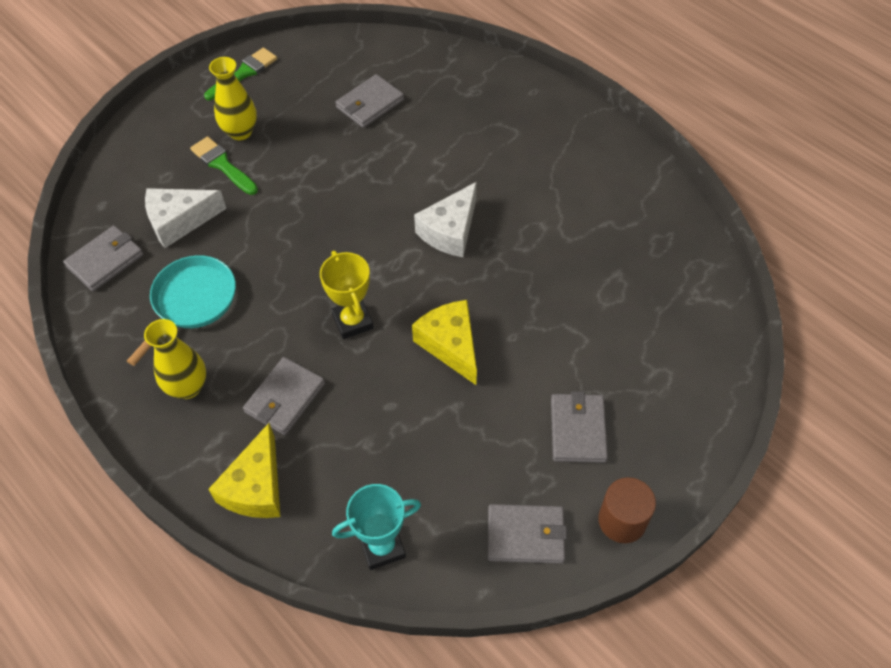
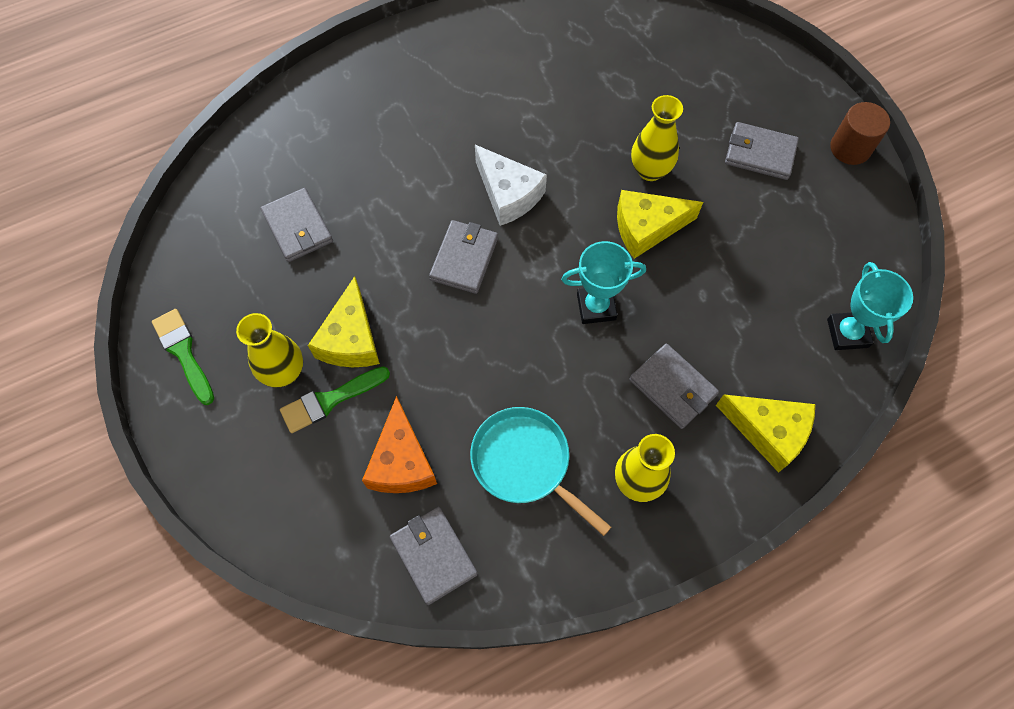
camera: 75 degrees left, 10 degrees up
white cheese [145,188,226,248] -> orange cheese [362,396,437,493]
yellow trophy [320,251,374,339] -> turquoise trophy [561,241,646,324]
grey wallet [488,504,567,564] -> grey wallet moved to [429,220,498,294]
none -> yellow cheese [308,276,380,367]
none -> yellow vase [631,95,683,181]

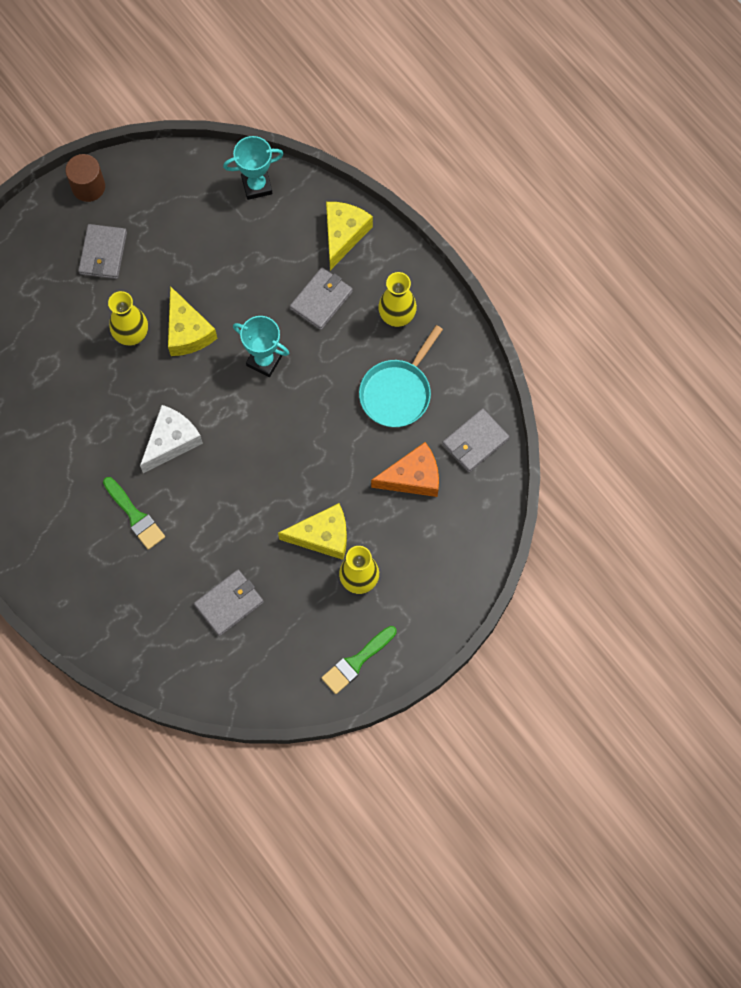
camera: 100 degrees left, 5 degrees up
green brush [280,366,390,433] -> green brush moved to [103,477,165,550]
grey wallet [429,220,498,294] -> none
turquoise trophy [561,241,646,324] -> turquoise trophy turned 45 degrees counterclockwise [233,316,289,377]

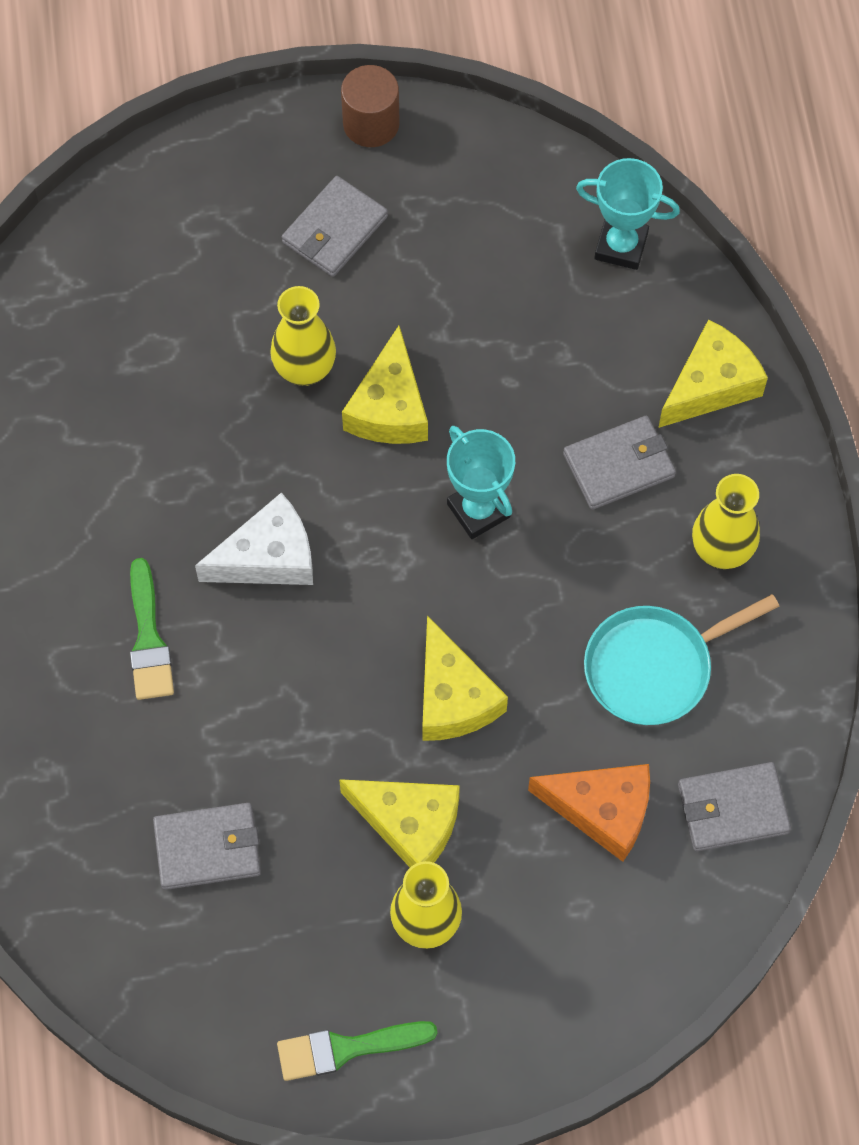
camera: 30 degrees right, 5 degrees down
none -> yellow cheese [422,616,508,741]

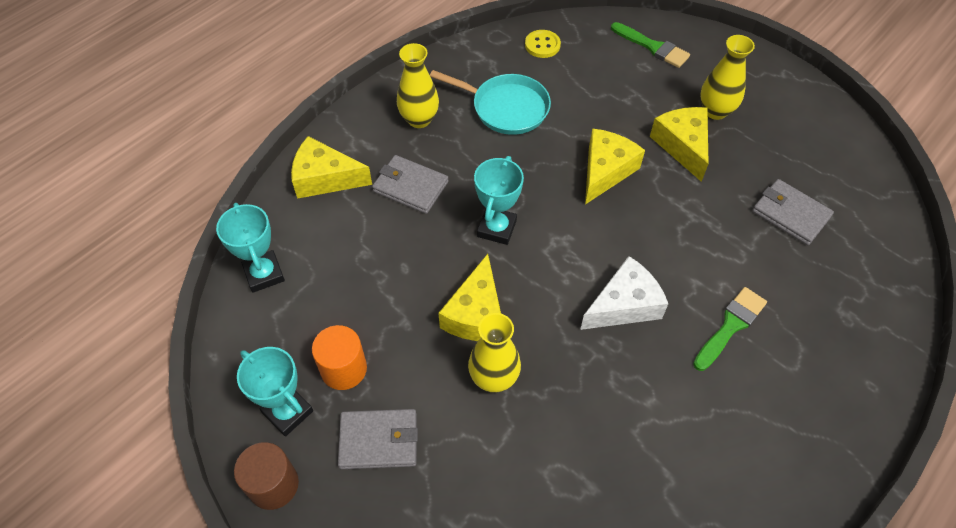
camera: 130 degrees left, 10 degrees down
white cheese [195,493,313,585] -> white cheese turned 120 degrees clockwise [580,256,668,330]
green brush [277,1021,438,1081] -> green brush moved to [611,22,690,68]
yellow cheese [342,326,428,444] -> yellow cheese turned 135 degrees clockwise [438,254,501,341]
orange cheese [528,764,650,862] -> none
grey wallet [678,762,791,851] -> yellow button [525,30,561,58]
none -> turquoise trophy [237,347,313,437]
none -> orange cylinder [312,325,367,390]

